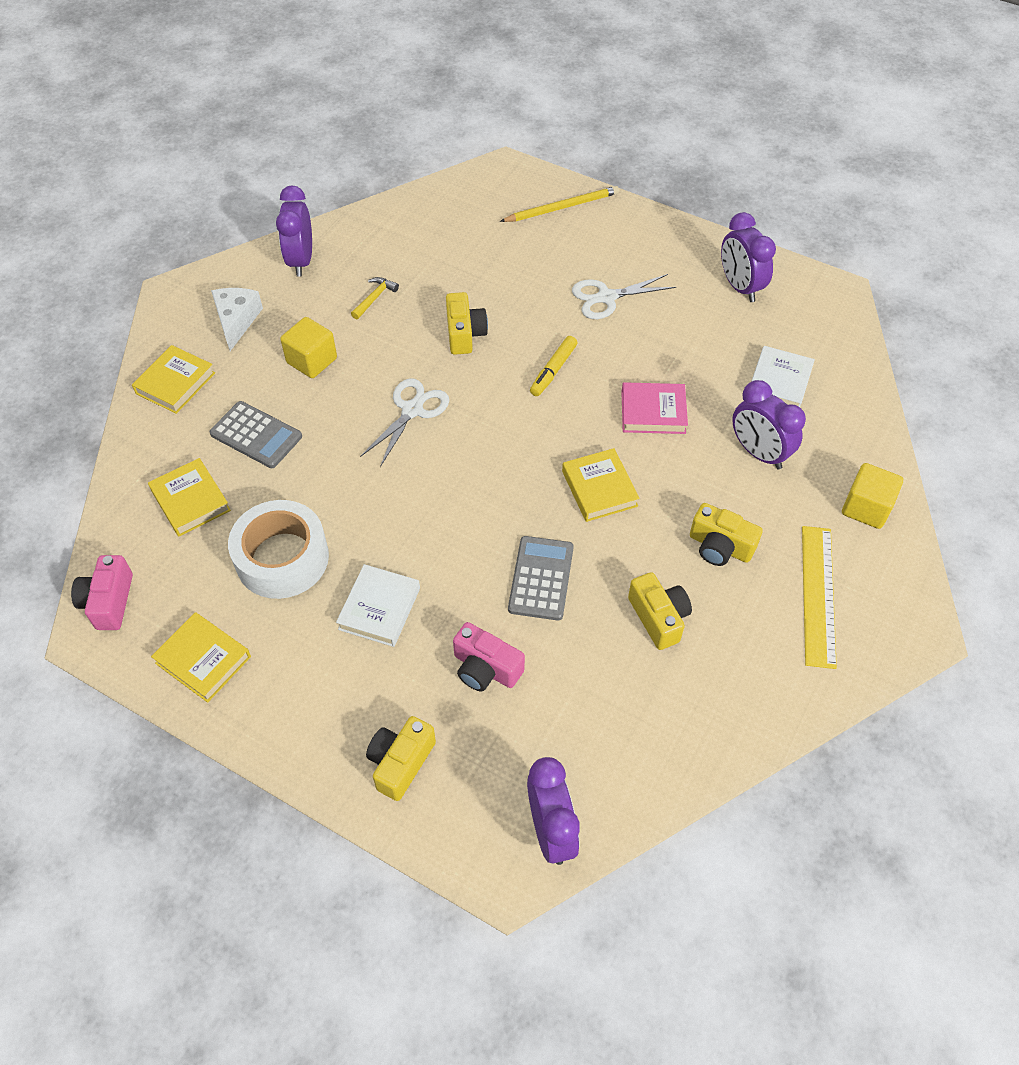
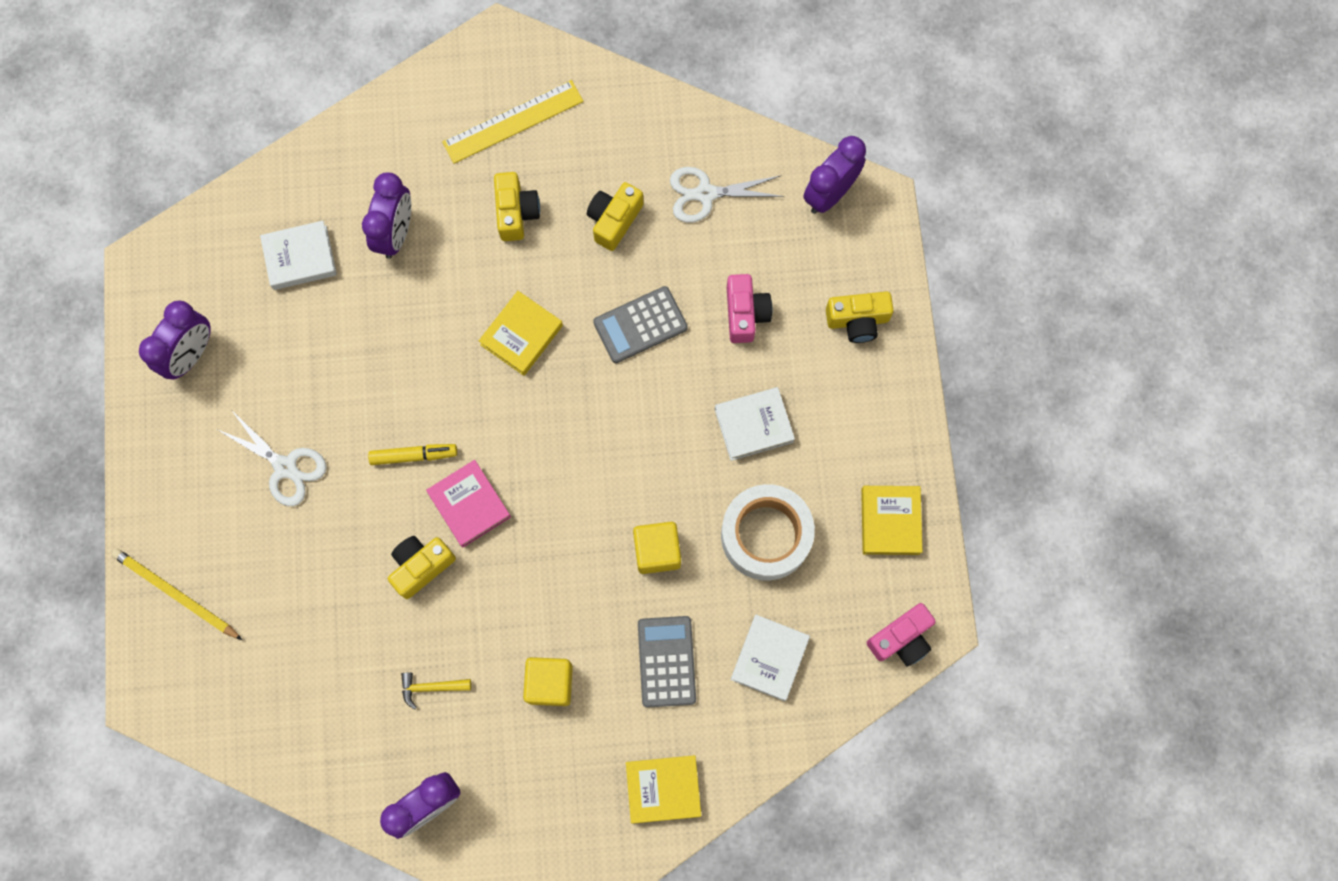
camera: 125 degrees left, 20 degrees up
yellow book [148,458,231,536] -> white book [731,615,810,701]
white cheese [211,288,263,351] -> none
white scissors [360,378,449,467] -> white scissors moved to [670,167,784,223]
pink book [621,382,688,434] -> pink book moved to [426,460,511,548]
yellow cube [842,463,903,529] -> yellow cube moved to [633,522,681,574]

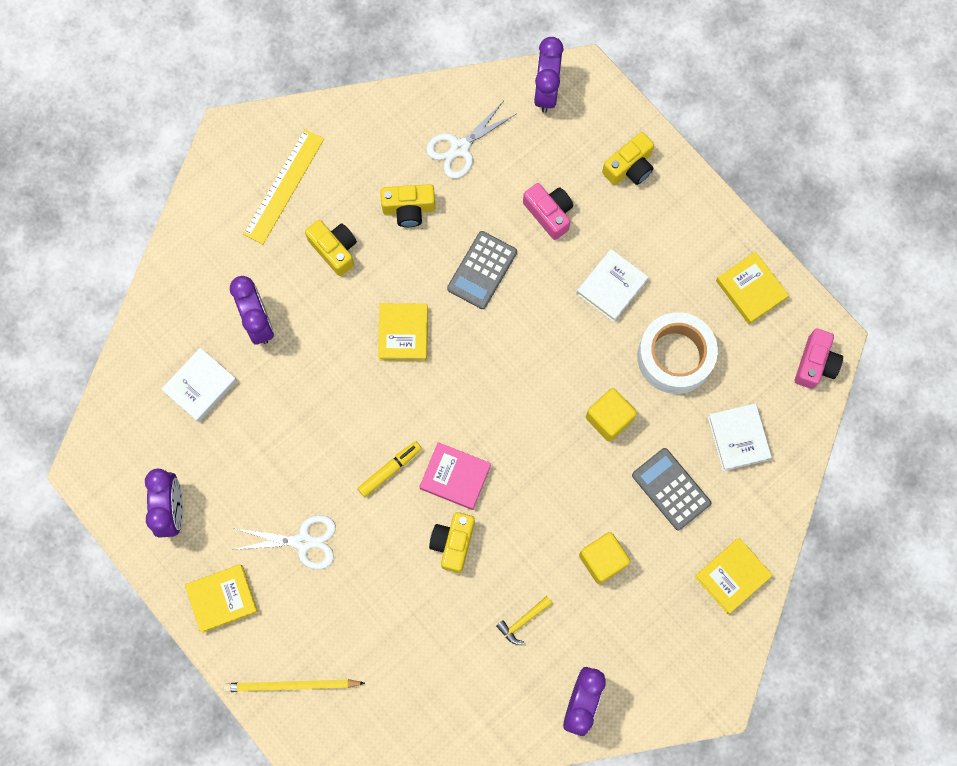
camera: 35 degrees left, 0 degrees up
yellow camera [587,182,644,251] -> yellow camera turned 90 degrees counterclockwise [381,184,435,227]
none -> yellow book [185,564,258,633]

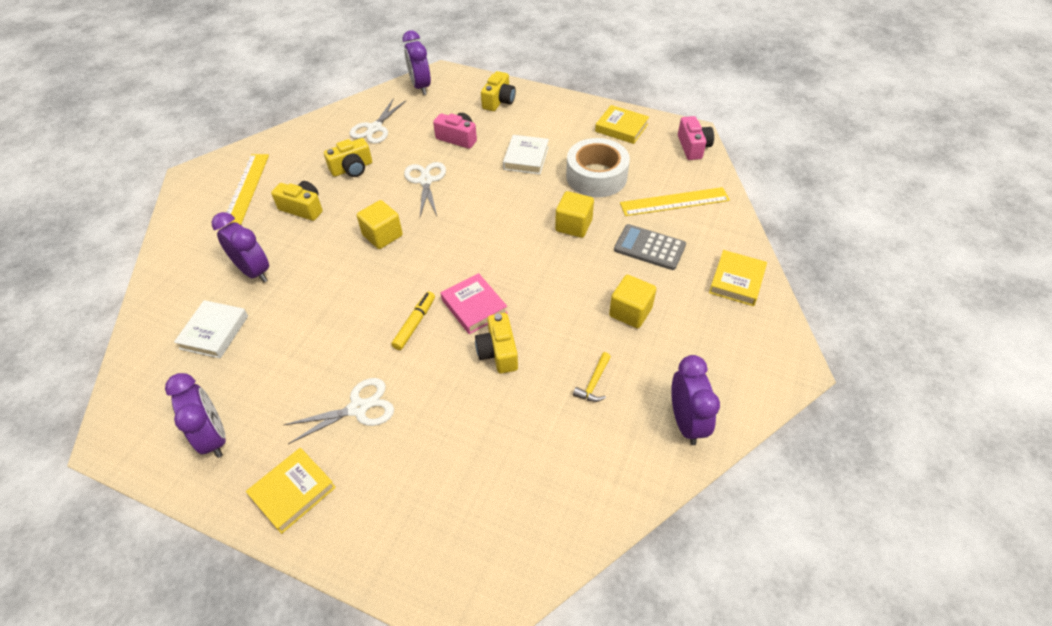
camera: 25 degrees left, 25 degrees down
yellow pencil [223,679,365,692] -> none
yellow book [378,303,428,361] -> yellow cube [357,200,403,249]
pink book [419,442,491,510] -> pink book turned 60 degrees clockwise [441,273,508,334]
grey calculator [447,231,517,309] -> white scissors [404,162,446,217]
white book [708,403,772,471] -> yellow ruler [620,187,730,216]

